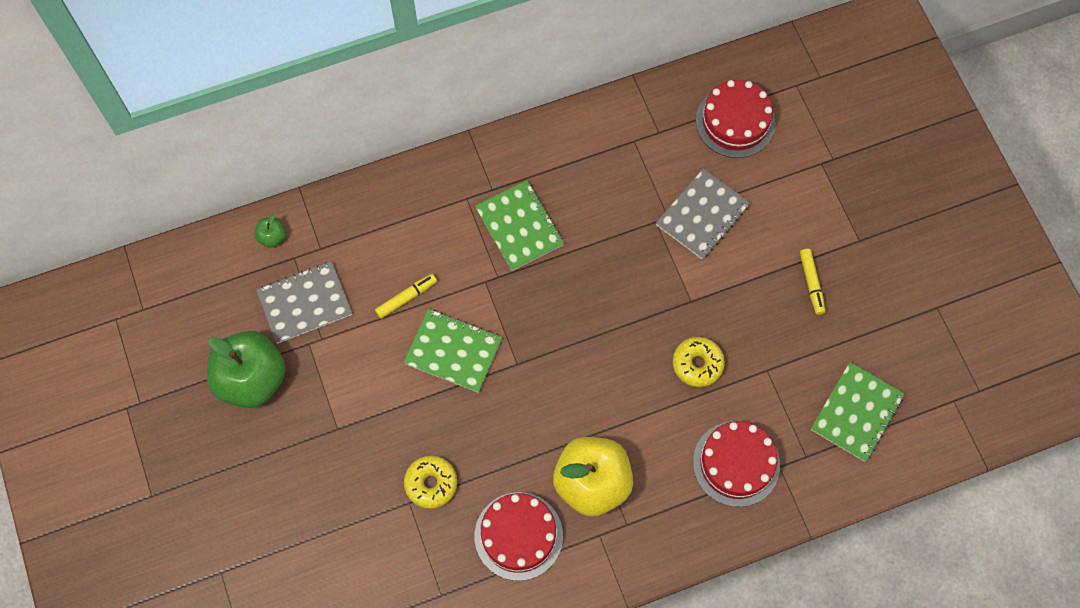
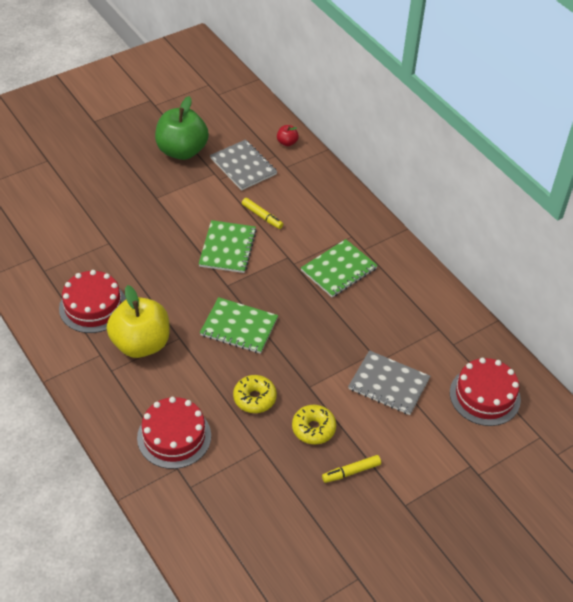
camera: 75 degrees right, 20 degrees down
green apple [254,214,286,248] -> red apple [277,125,299,146]
yellow donut [404,456,457,509] -> yellow donut moved to [292,405,336,444]
green notebook [811,362,905,462] -> green notebook moved to [200,297,278,354]

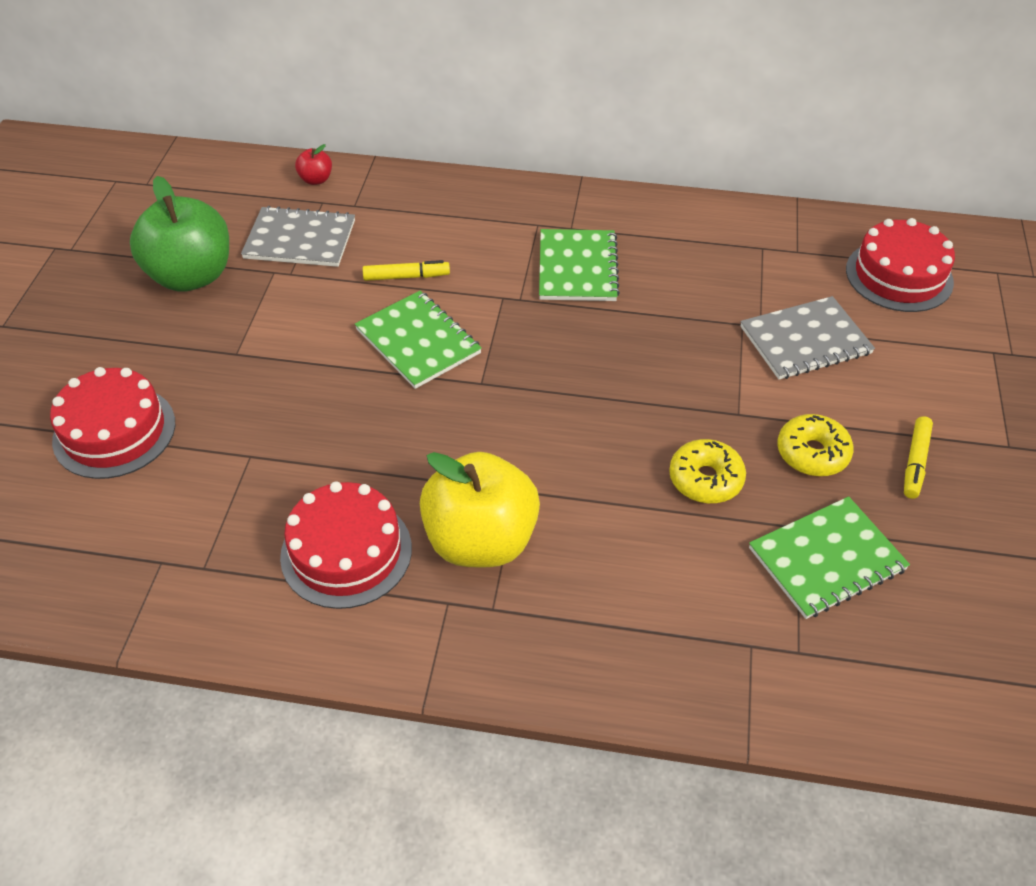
camera: 45 degrees left, 0 degrees up
red cake [137,397,211,469] -> red cake moved to [50,367,175,479]
green notebook [200,297,278,354] -> green notebook moved to [749,496,910,619]

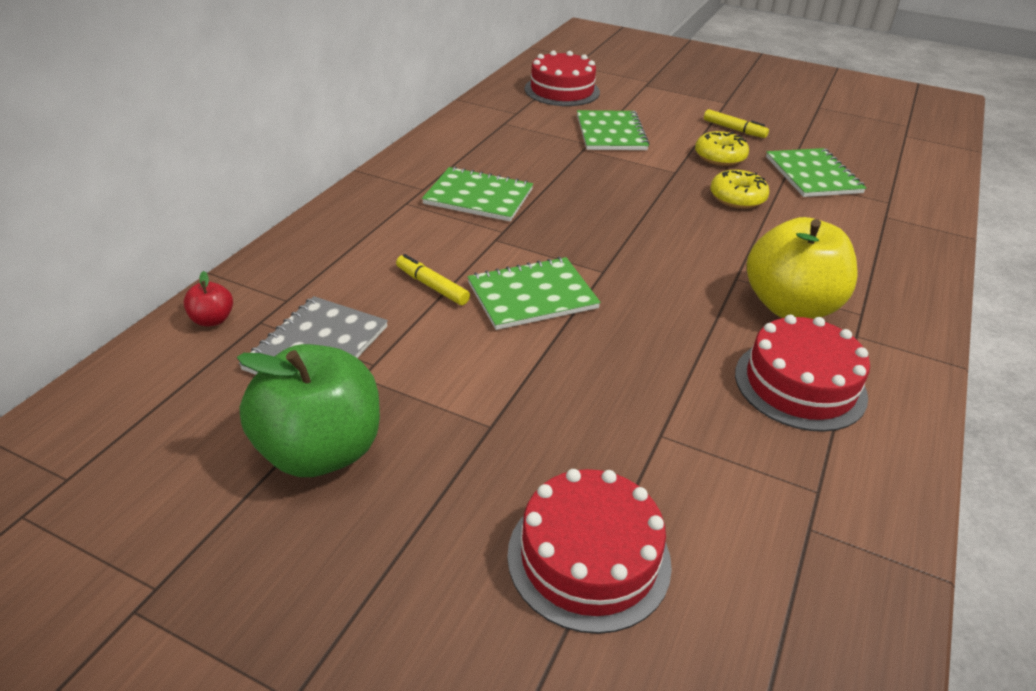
camera: 75 degrees left, 10 degrees down
yellow marker [363,260,450,281] -> yellow marker turned 60 degrees counterclockwise [396,254,470,305]
grey notebook [740,296,875,380] -> green notebook [577,110,650,150]

